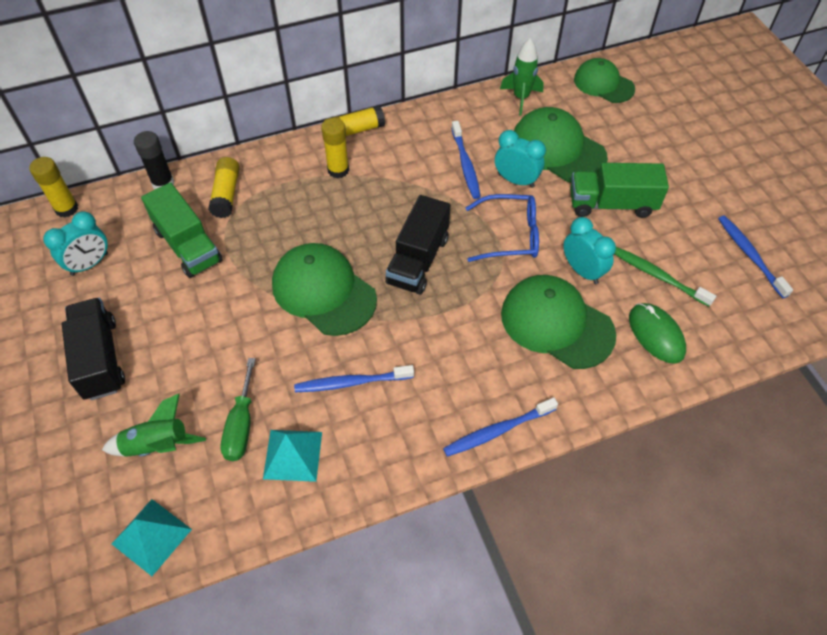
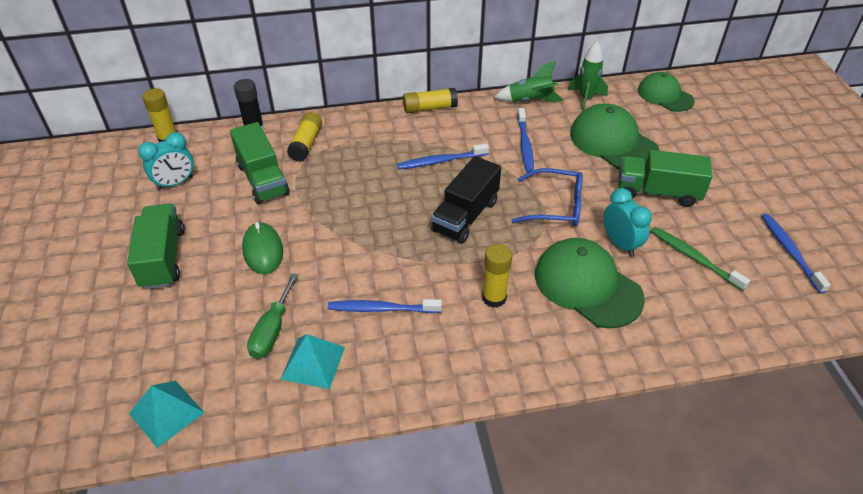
camera: 10 degrees right, 10 degrees down
black truck [62,298,125,400] -> green truck [127,204,184,289]
green rocket [102,393,206,457] -> green rocket moved to [494,61,564,102]
green cap [272,243,377,336] -> none
yellow glue stick [321,118,349,178] -> yellow glue stick moved to [482,244,512,308]
blue toothbrush [443,397,558,457] -> blue toothbrush moved to [397,143,489,169]
turquoise clock [495,130,546,188] -> none
green mouse [629,303,686,364] -> green mouse moved to [242,222,283,274]

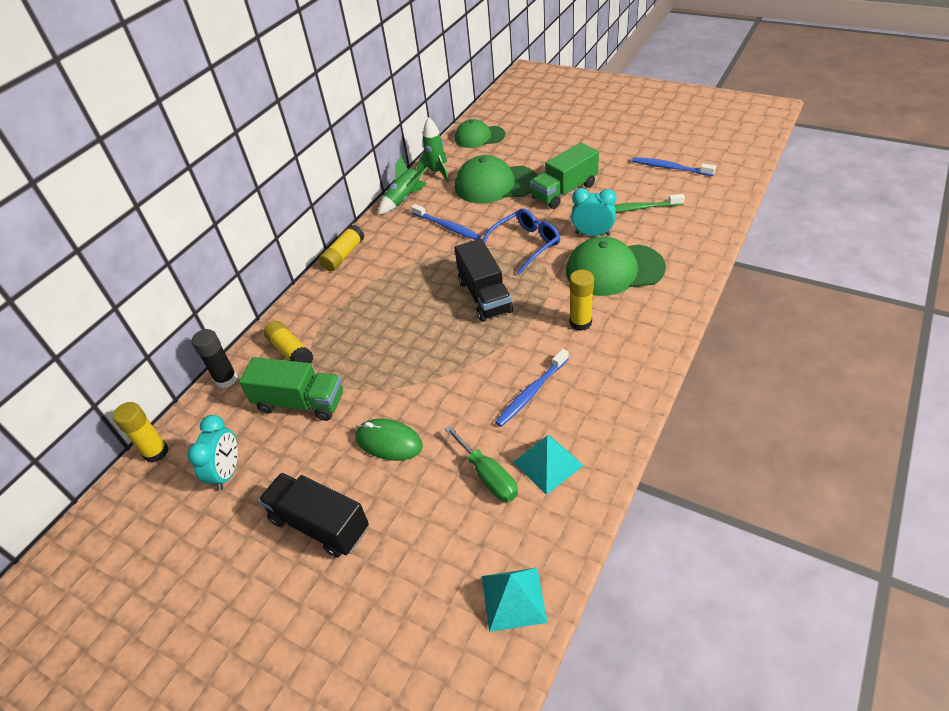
camera: 45 degrees left, 0 degrees up
green truck [127,204,184,289] -> black truck [258,473,369,558]
blue toothbrush [397,143,489,169] -> none

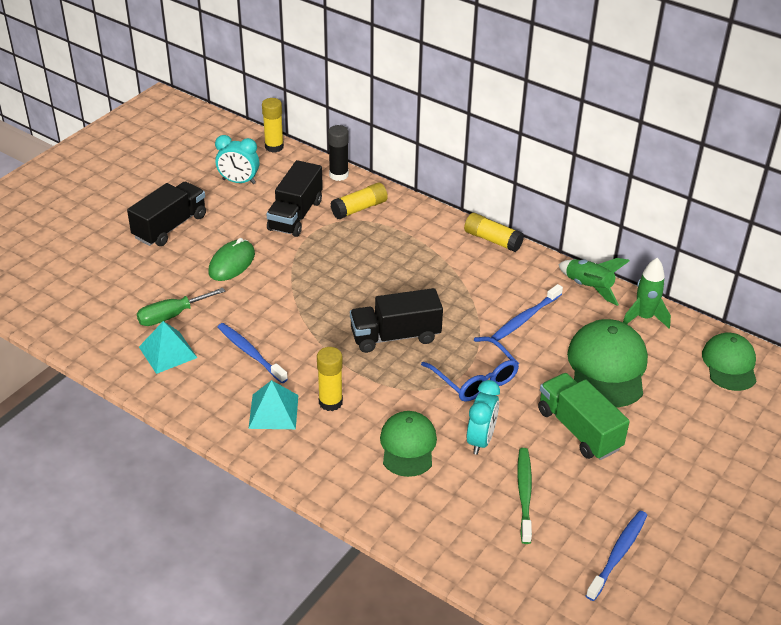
camera: 90 degrees right, 5 degrees down
green truck [239,357,343,421] -> black truck [266,160,323,237]
turquoise pyramid [482,568,548,632] -> turquoise pyramid moved to [248,380,299,429]
green cap [566,237,666,296] -> green cap [380,411,437,477], size x0.66

